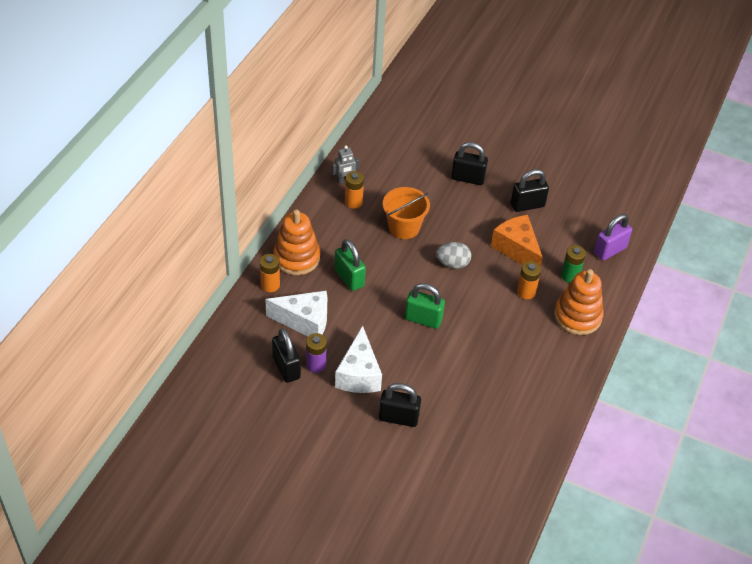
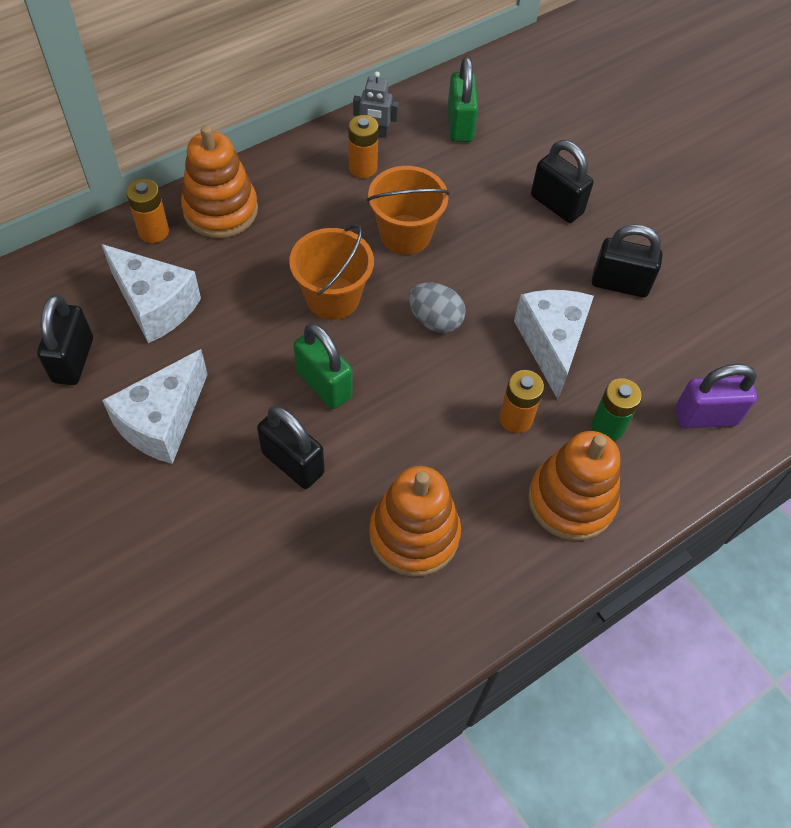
camera: 30 degrees right, 10 degrees up
purple battery [306,333,327,373] -> none
green padlock [335,239,366,291] -> green padlock moved to [448,57,478,142]
black padlock [379,383,421,427] -> black padlock moved to [257,406,325,489]
orange cheese [491,215,543,267] -> white cheese [514,290,594,399]
none -> orange bucket [289,224,374,320]
none -> orange stacking toy [369,466,461,577]

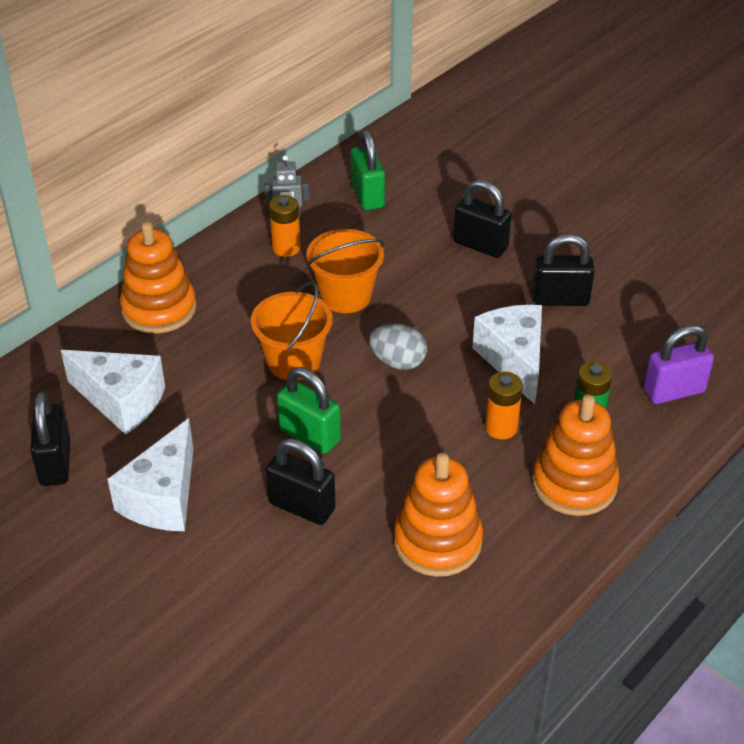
camera: 10 degrees left, 15 degrees down
orange battery [126,179,169,243] -> none

